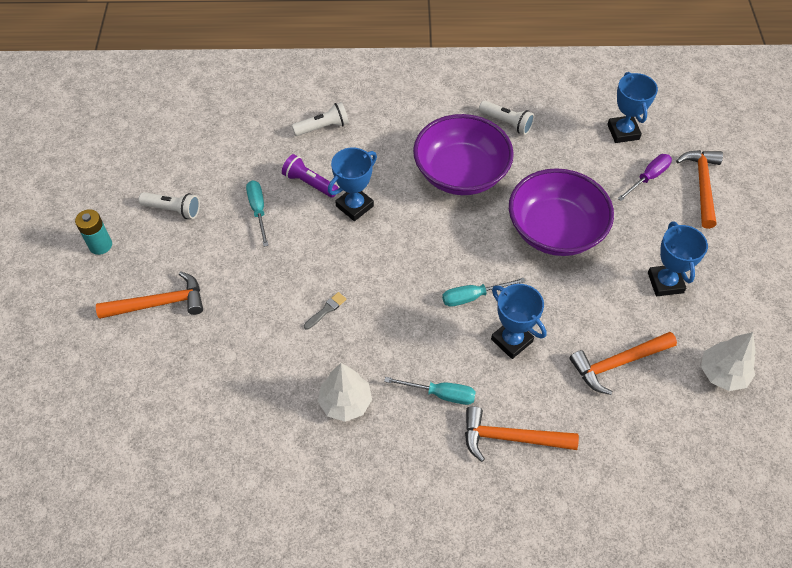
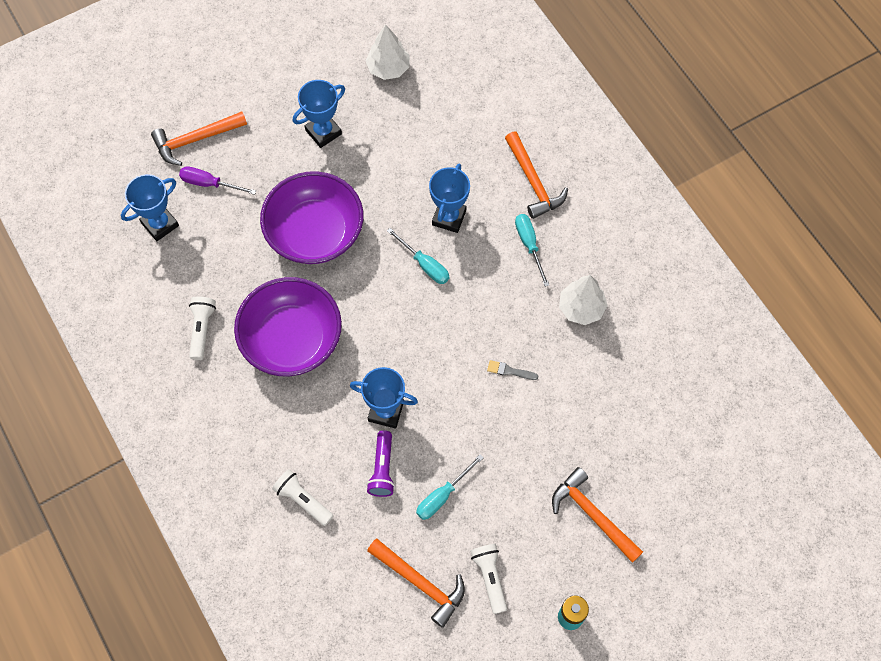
camera: 120 degrees left, 10 degrees up
orange hammer [569,332,677,395] -> orange hammer moved to [367,539,465,628]

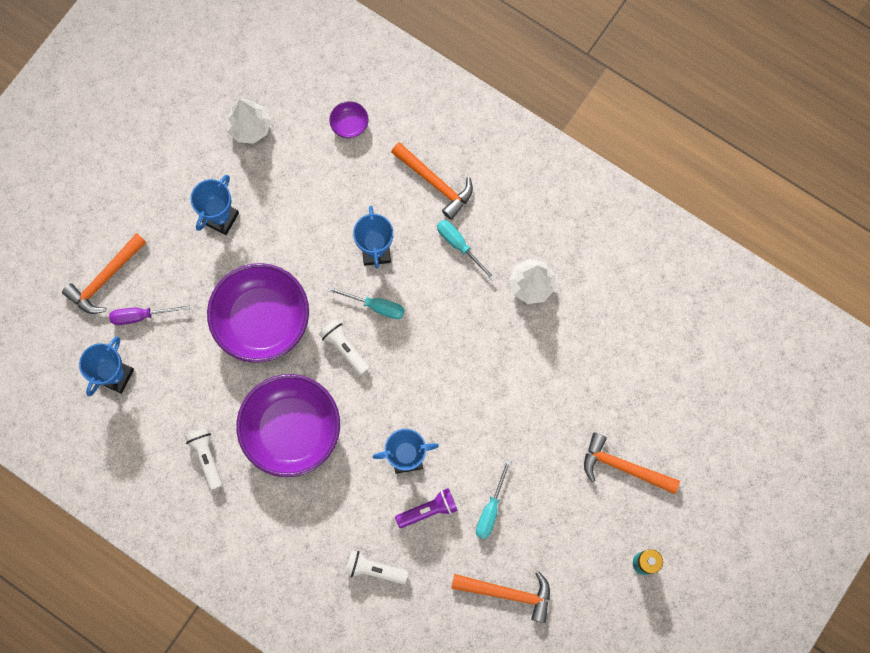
camera: 25 degrees left, 10 degrees up
purple flashlight [366,430,395,497] -> purple flashlight turned 90 degrees counterclockwise [395,488,457,528]
white flashlight [470,544,507,614] -> white flashlight moved to [319,319,369,375]
grey brush [487,360,538,380] -> none
none -> purple bowl [329,101,369,138]

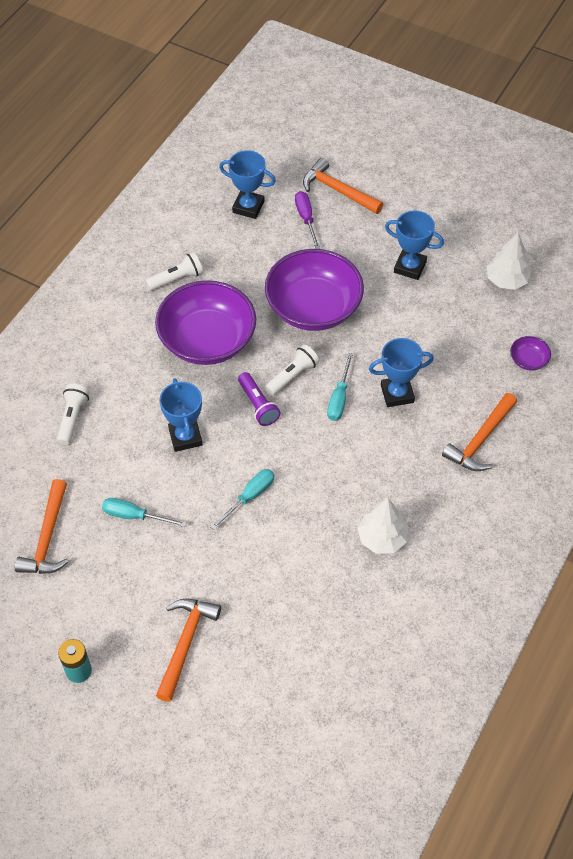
camera: 85 degrees right, 20 degrees down
purple flashlight [395,488,457,528] -> purple flashlight moved to [238,372,280,426]
turquoise screwdriver [437,220,496,281] -> turquoise screwdriver moved to [210,469,274,530]

